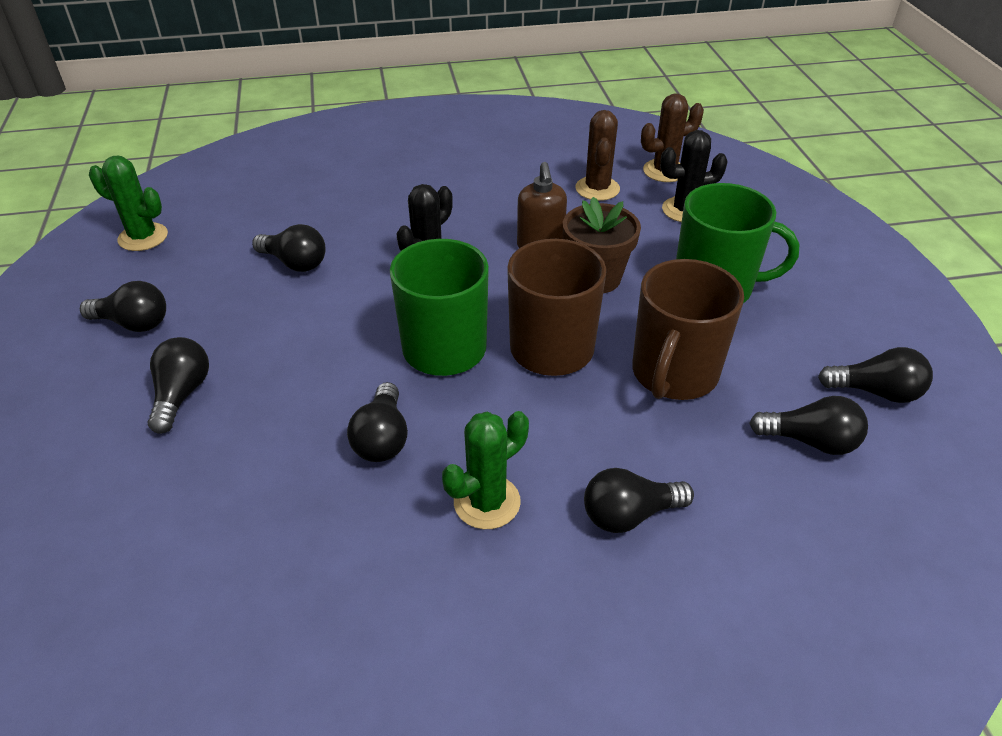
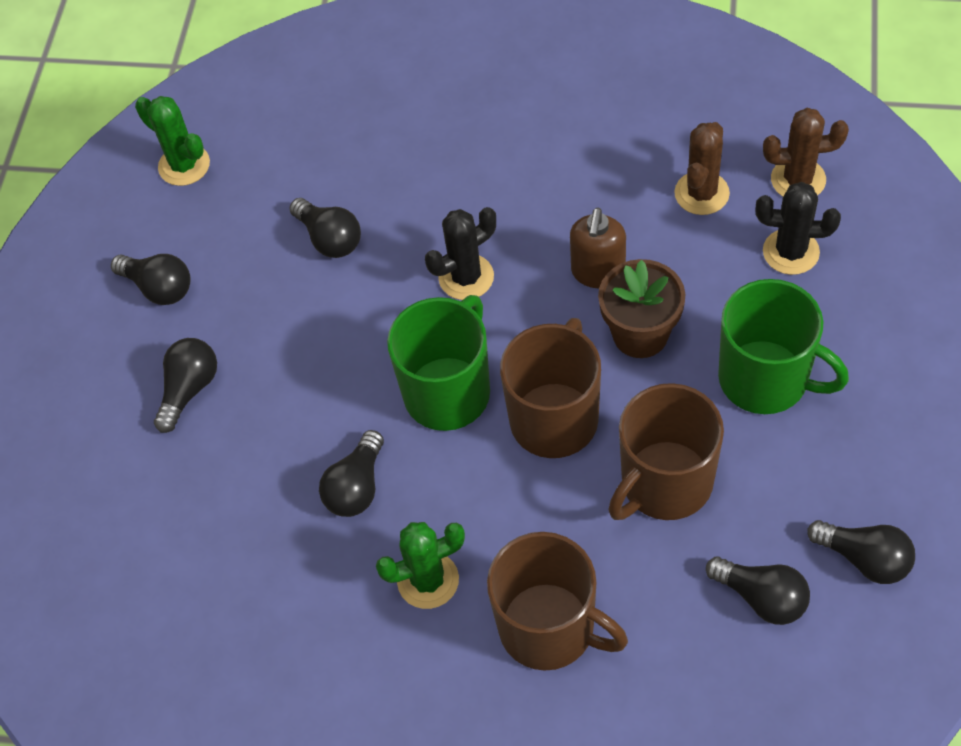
camera: 25 degrees right, 15 degrees up
black light bulb [584,468,694,533] -> brown mug [487,532,628,671]

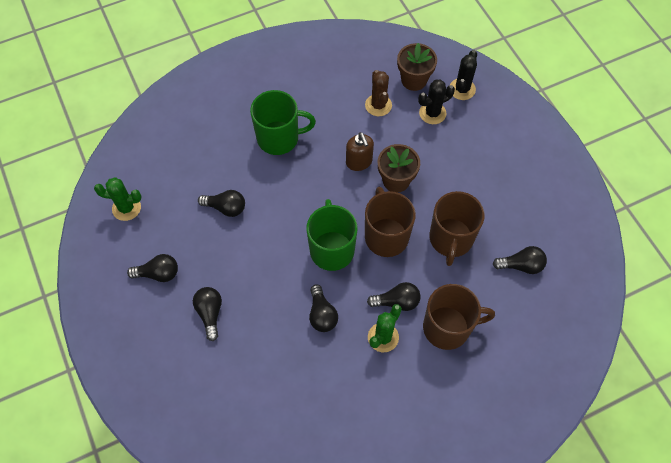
camera: 40 degrees left, 5 degrees up
black cactus [425,207,496,300] -> black cactus moved to [449,50,477,100]
green mug [718,279,849,414] -> green mug moved to [250,90,316,155]
brown cactus [763,108,849,196] -> brown flower pot [397,43,437,91]
black light bulb [807,520,915,584] -> black light bulb moved to [367,282,420,311]

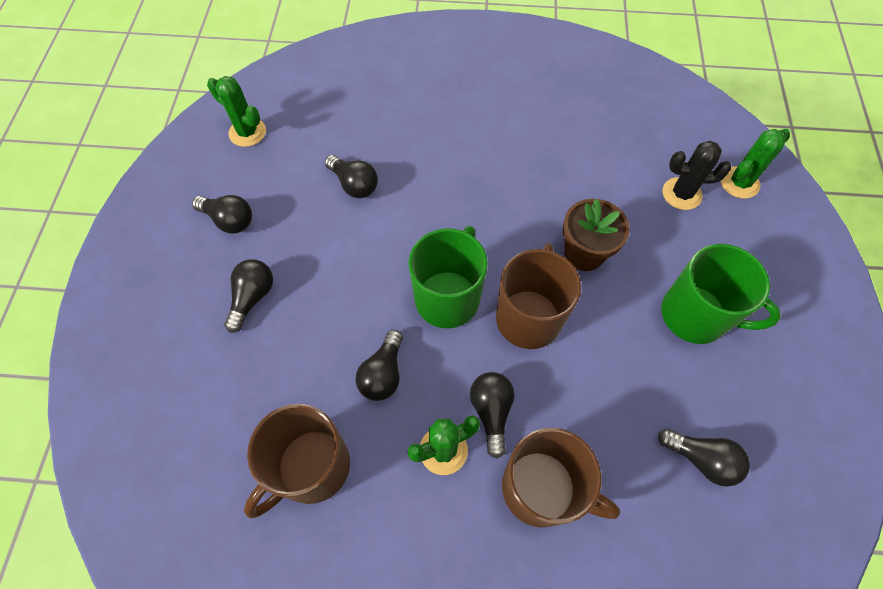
camera: 30 degrees right, 0 degrees up
green mug [250,90,316,155] -> green mug moved to [661,244,781,344]
brown soap dispenser [346,132,374,171] -> none
brown cactus [365,70,392,116] -> none
black light bulb [367,282,420,311] -> black light bulb turned 120 degrees counterclockwise [470,372,515,458]
brown flower pot [397,43,437,91] -> none
brown mug [429,191,485,266] -> brown mug moved to [244,404,350,518]
black cactus [449,50,477,100] -> green cactus [721,129,790,198]

